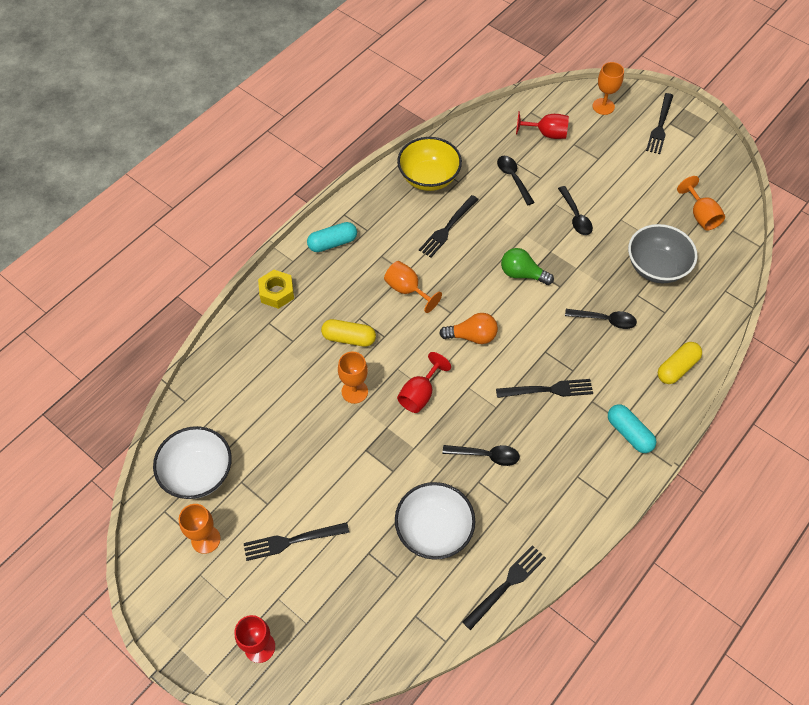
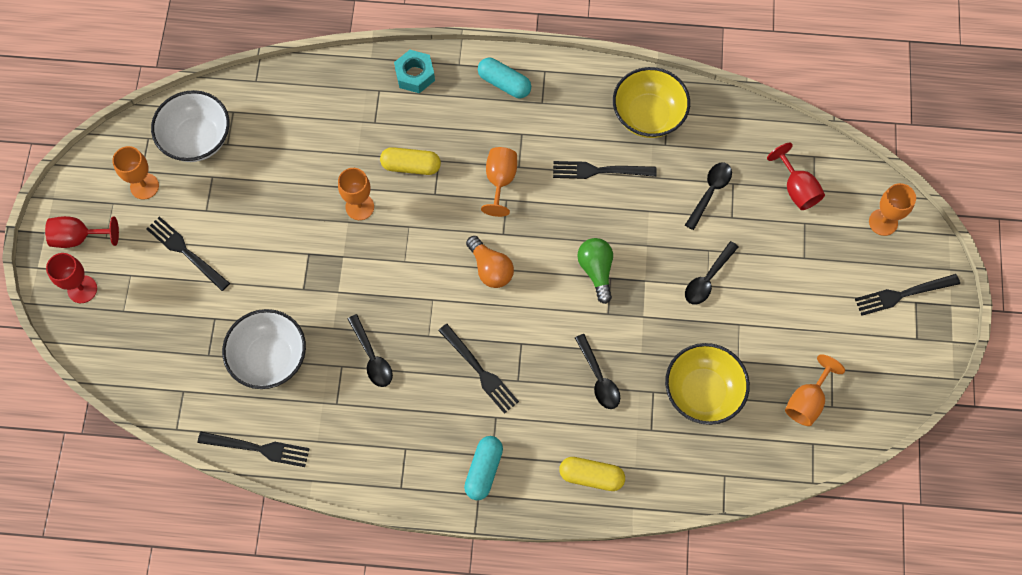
camera: 55 degrees right, 10 degrees up
yellow nut [258,270,294,309] -> turquoise nut [394,50,435,93]
yellow capsule [321,319,376,347] -> yellow capsule turned 60 degrees counterclockwise [380,147,441,175]
red goblet [397,352,451,413] -> red goblet moved to [45,216,119,248]
grey bowl [628,224,698,283] -> yellow bowl [665,343,750,425]

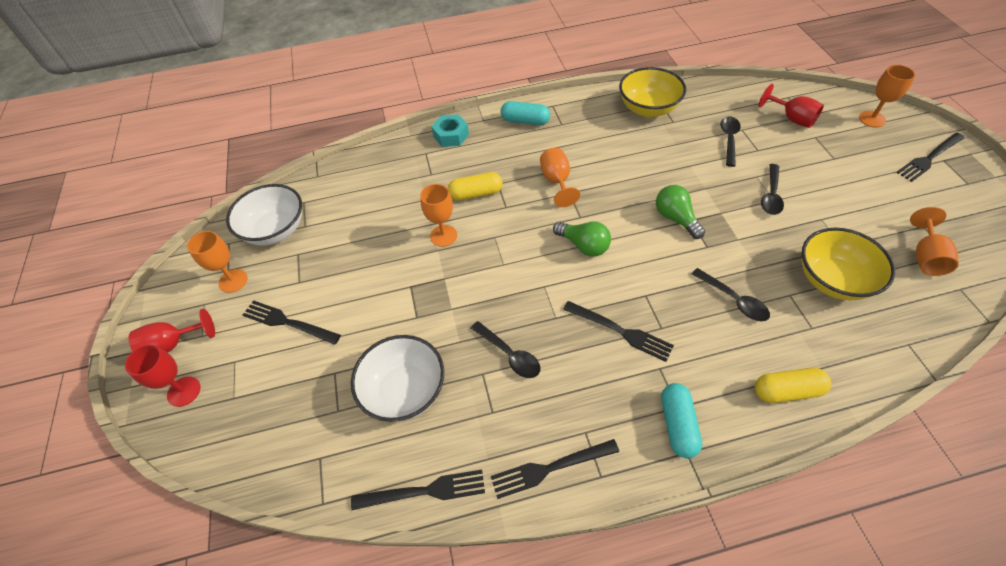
camera: 15 degrees left, 15 degrees down
orange light bulb [466,236,514,288] -> green light bulb [553,221,611,257]
black fork [553,161,657,179] -> black fork moved to [491,439,619,499]

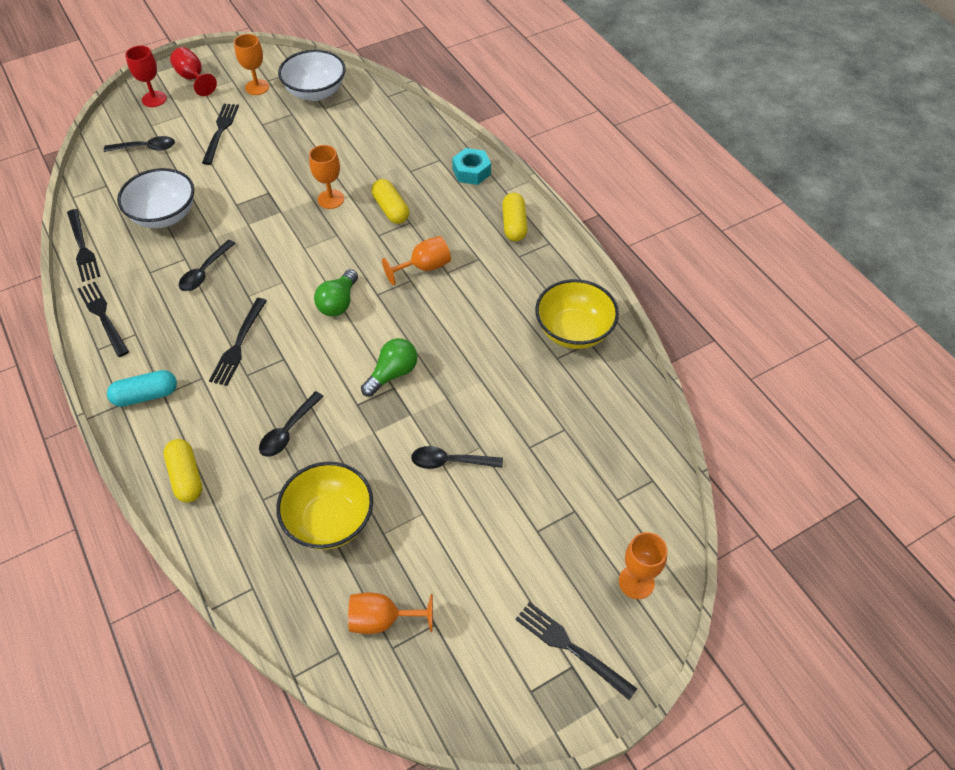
camera: 70 degrees right, 0 degrees up
turquoise capsule [501,101,550,125] -> yellow capsule [502,193,528,241]
black spoon [720,116,741,167] -> black spoon moved to [104,136,175,152]
red goblet [758,84,824,128] -> none

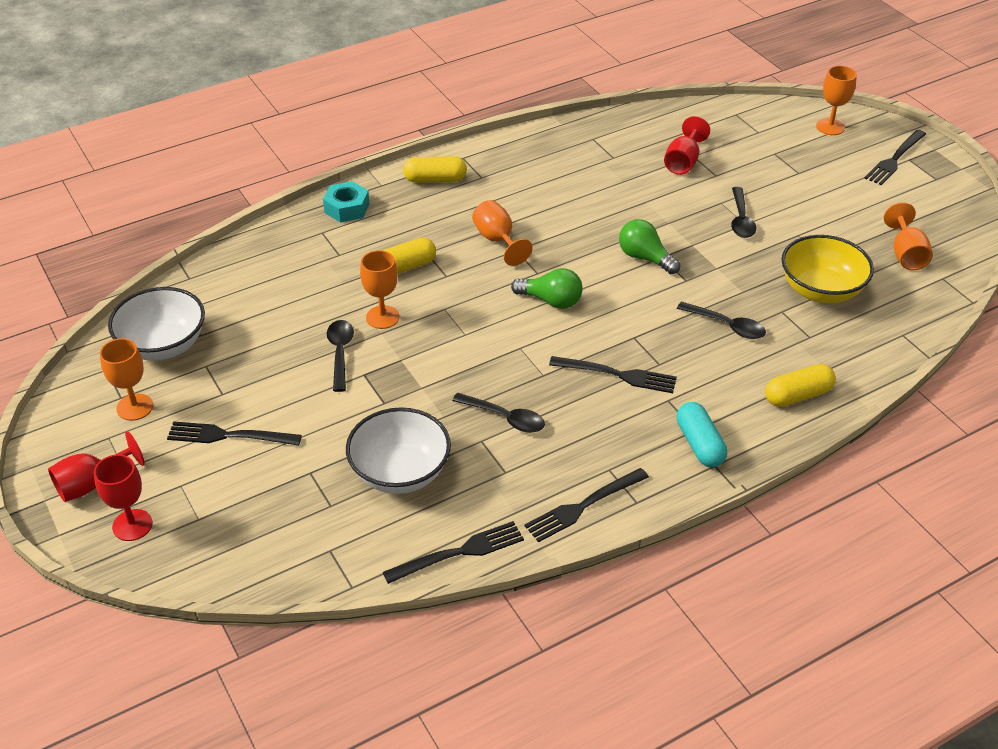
camera: 90 degrees left, 10 degrees down
black spoon [104,136,175,152] -> black spoon moved to [327,320,354,392]
yellow bowl [535,279,619,349] -> none
none -> red goblet [664,116,710,175]

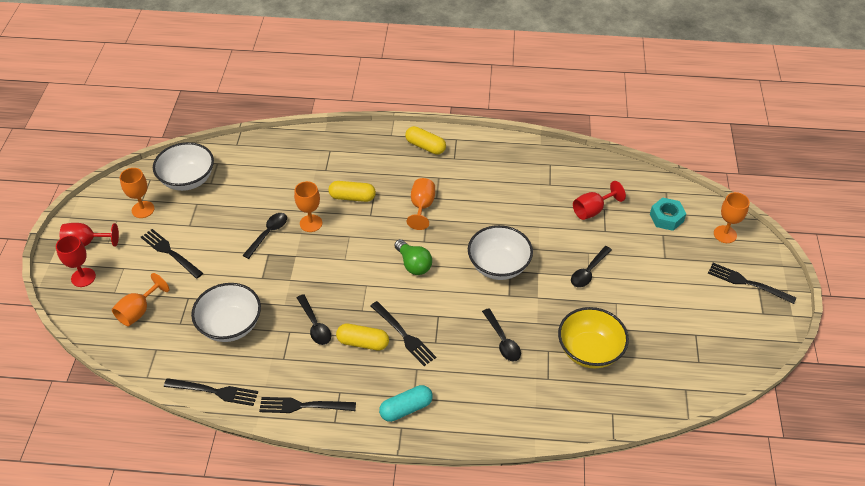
camera: 35 degrees right, 5 degrees up
turquoise nut [323,181,370,223] -> turquoise nut moved to [650,197,686,231]
green light bulb [619,219,680,274] -> white bowl [468,225,533,280]
turquoise capsule [677,402,728,467] -> turquoise capsule turned 45 degrees clockwise [379,385,433,422]
yellow capsule [765,364,836,407] -> yellow capsule moved to [336,324,389,351]
black fork [865,130,926,185] -> black fork turned 45 degrees clockwise [708,263,796,304]
orange goblet [884,203,933,270] -> orange goblet moved to [112,273,169,326]

